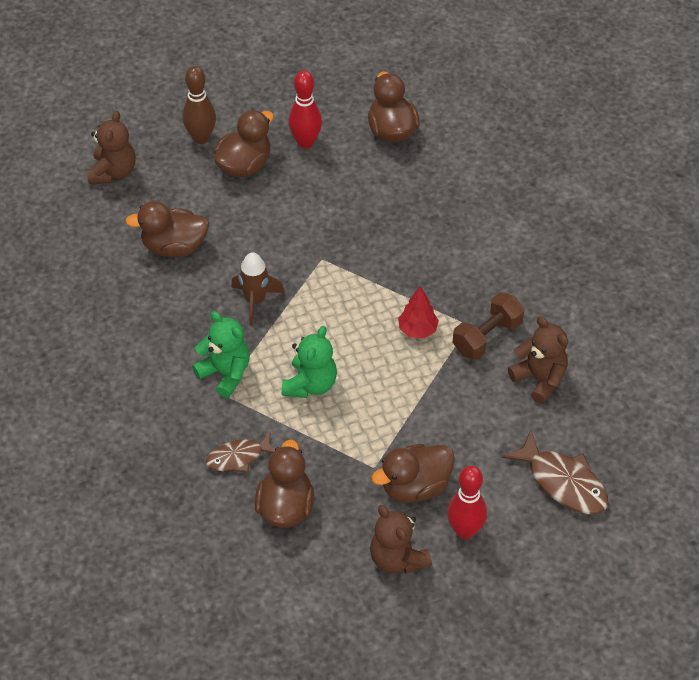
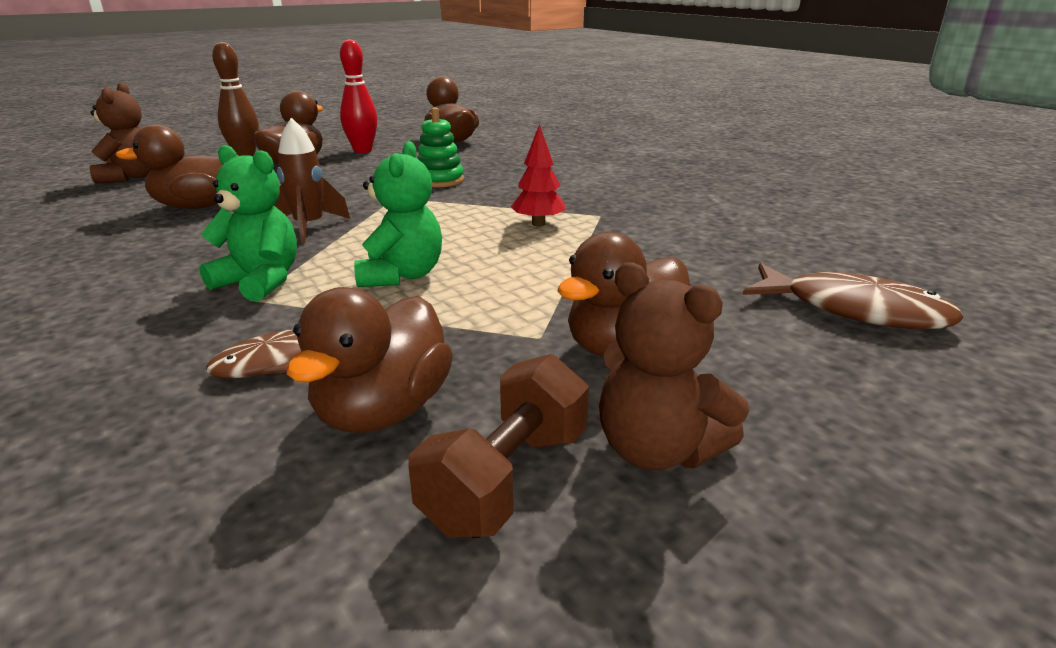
camera: 15 degrees left, 25 degrees down
brown duck [254,439,314,528] -> brown duck turned 150 degrees counterclockwise [287,287,453,433]
red bowling pin [447,466,487,539] -> none
brown dumbbell [453,292,524,360] -> brown dumbbell moved to [408,354,589,537]
brown teddy bear [508,316,568,404] -> none
none -> green stacking toy [417,107,464,188]

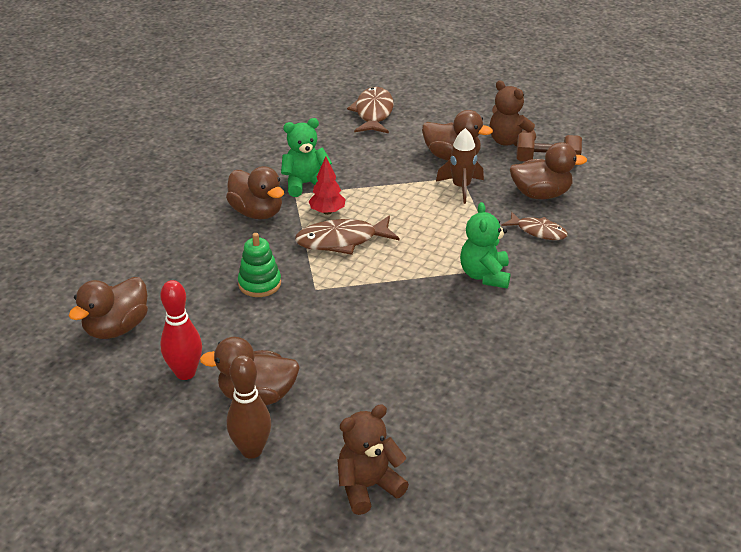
camera: 115 degrees left, 10 degrees up
brown duck [116,124,238,209] -> brown duck moved to [226,166,284,219]
brown rocket [274,118,350,243] -> brown rocket moved to [436,128,484,204]
green teddy bear [354,141,442,287] -> green teddy bear moved to [281,118,332,197]
brown teddy bear [599,262,749,471] -> brown teddy bear turned 120 degrees clockwise [490,80,536,146]
none -> brown fish [295,216,400,255]

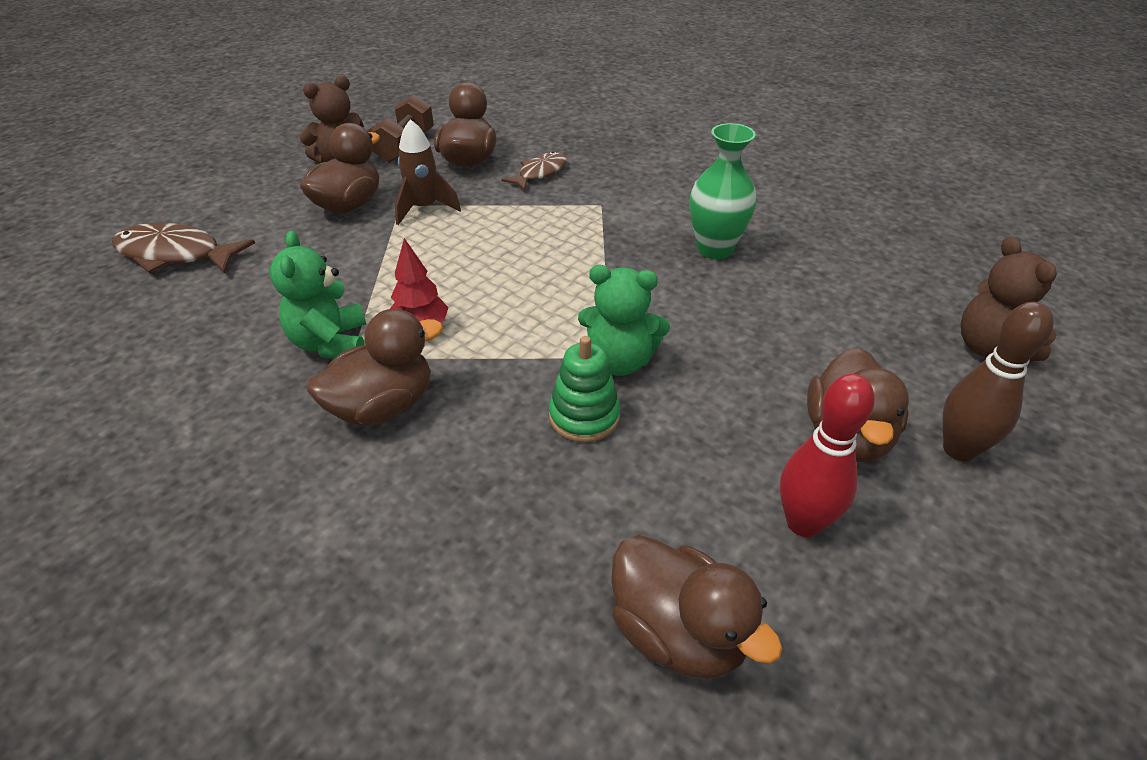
camera: 80 degrees left, 5 degrees up
brown fish [295,216,400,255] -> none
green teddy bear [460,202,511,288] -> green teddy bear moved to [578,265,670,376]
none -> green vase [690,123,757,259]

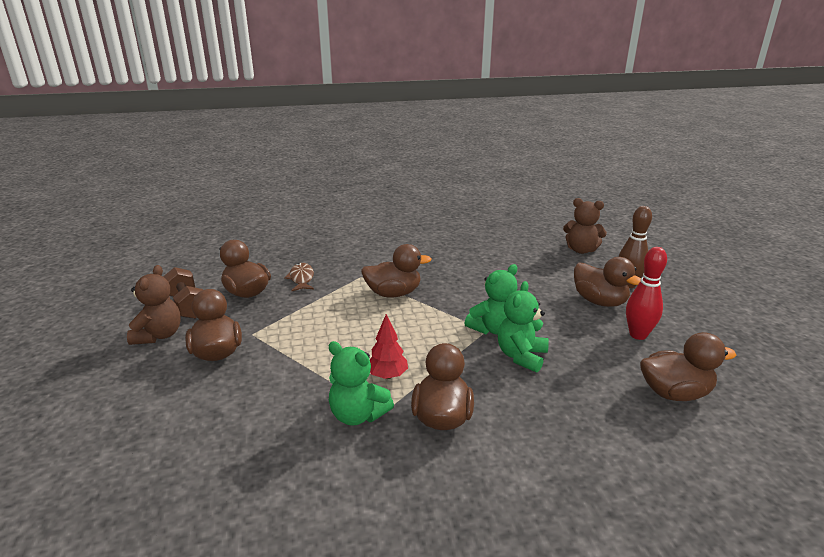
camera: 50 degrees left, 15 degrees down
brown fish [112,223,255,274] -> none
brown rocket [395,119,461,225] -> none
green stacking toy [549,336,620,442] -> green teddy bear [498,281,549,373]
green vase [690,123,757,259] -> none
none -> brown duck [361,244,431,297]

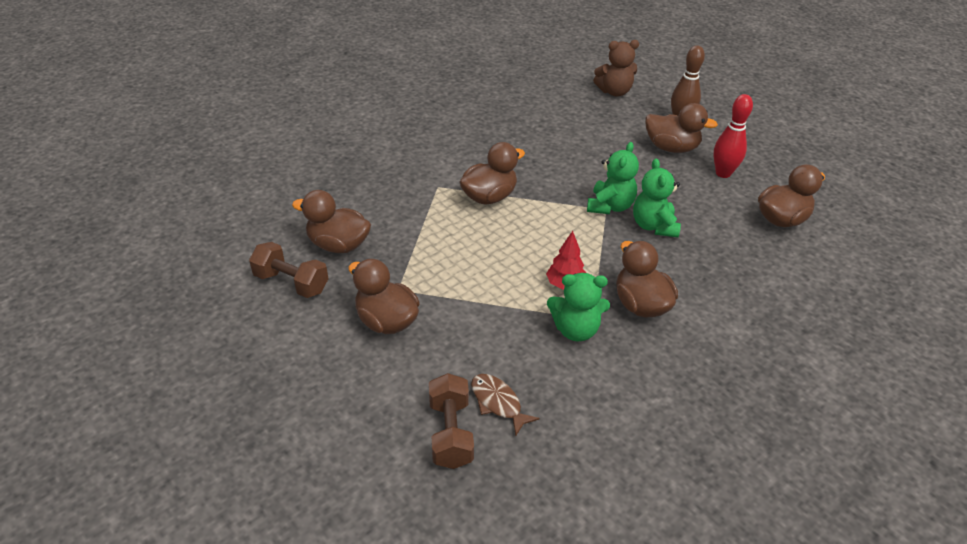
camera: 30 degrees left, 15 degrees up
brown teddy bear [127,265,181,345] -> none
brown fish [284,263,314,291] -> brown fish moved to [471,374,540,436]
none -> brown dumbbell [429,373,474,469]

